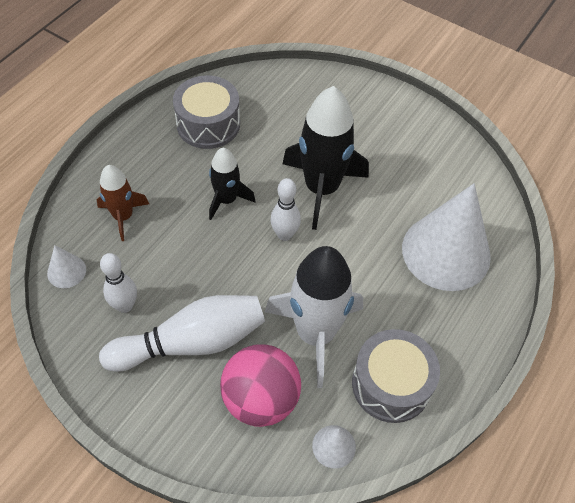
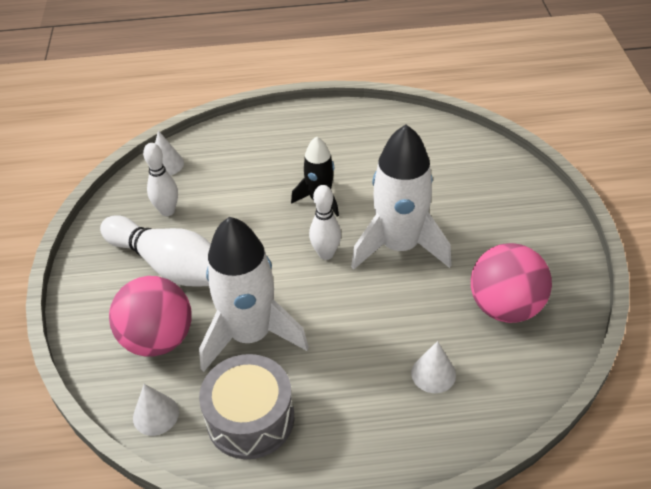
camera: 55 degrees right, 10 degrees down
brown rocket [97,165,149,241] -> none
grey drum [173,75,240,149] -> none
black rocket [282,86,369,230] -> white rocket [351,124,452,270]
white cone [402,183,491,291] -> white cone [411,341,456,393], size x0.42
none -> pink ball [471,243,552,323]

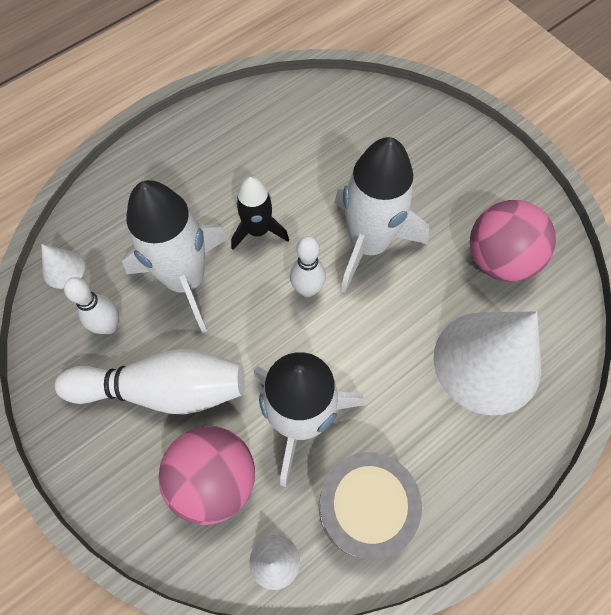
camera: 35 degrees left, 20 degrees up
white cone [411,341,456,393] -> white cone [434,311,541,416], size x2.39
none -> white rocket [122,180,227,333]

